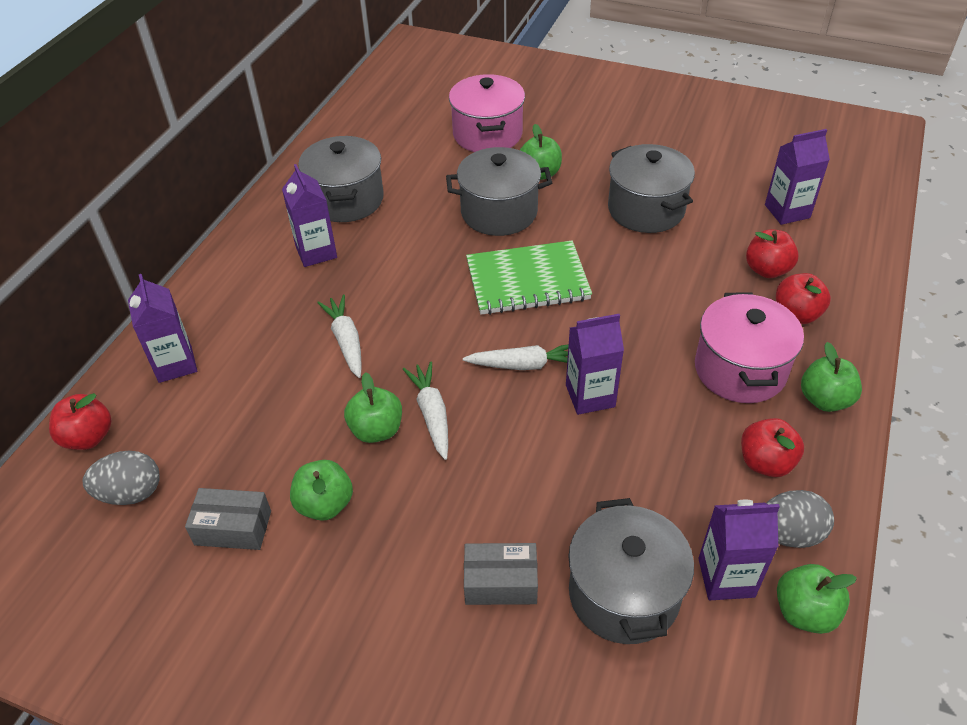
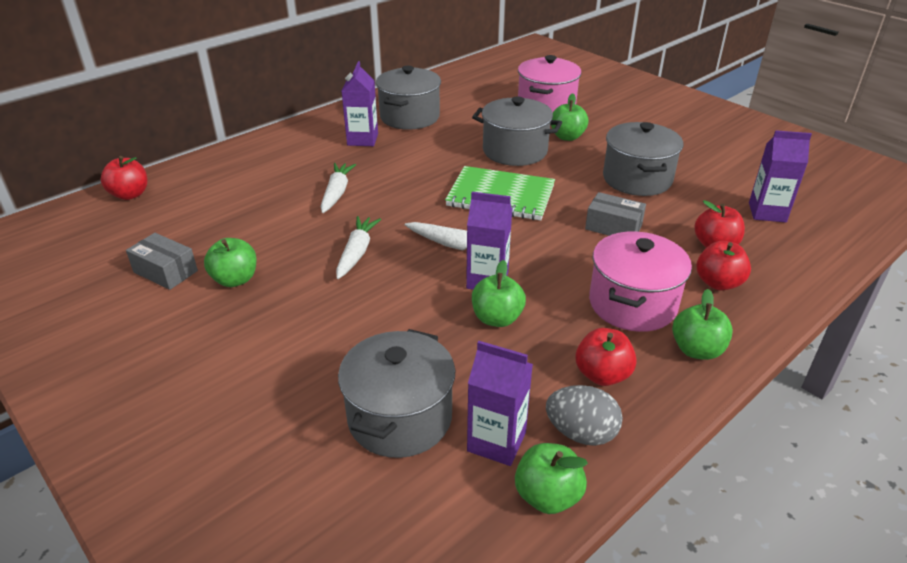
camera: 25 degrees right, 10 degrees down
grey egg [83,451,160,505] -> none
purple carton [128,274,197,383] -> none
green apple [344,372,402,443] -> green apple moved to [472,260,526,327]
grey box [464,543,538,605] -> grey box moved to [585,192,646,236]

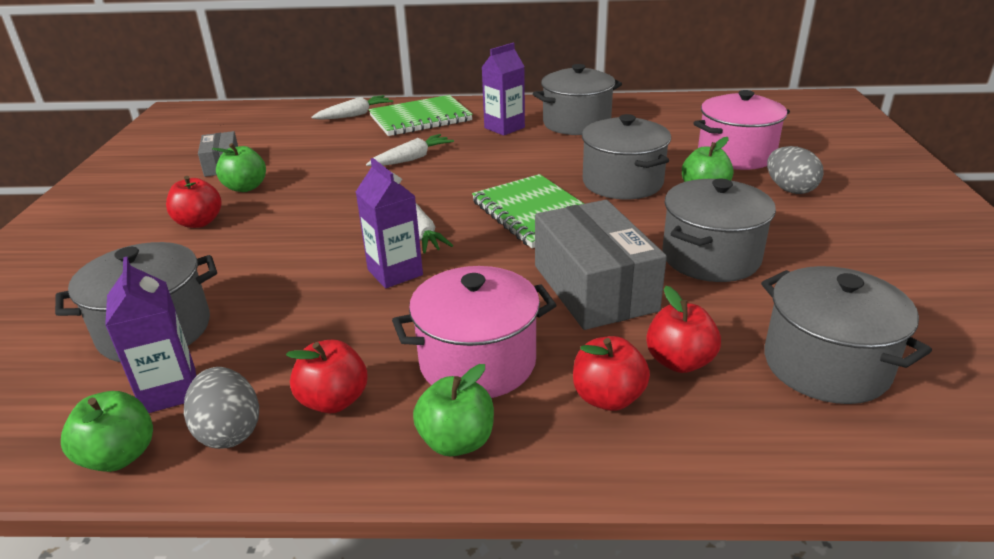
camera: 45 degrees right, 5 degrees down
red apple [100,156,147,200] -> red apple moved to [166,176,222,228]
white carrot [336,216,381,279] -> white carrot moved to [312,95,393,120]
green apple [472,260,526,327] -> none
grey box [585,192,646,236] -> grey box [535,200,667,330], size x1.83
purple carton [749,130,812,222] -> grey pot [761,266,932,404]
none -> green notebook [369,95,473,136]
none -> grey egg [767,146,823,194]

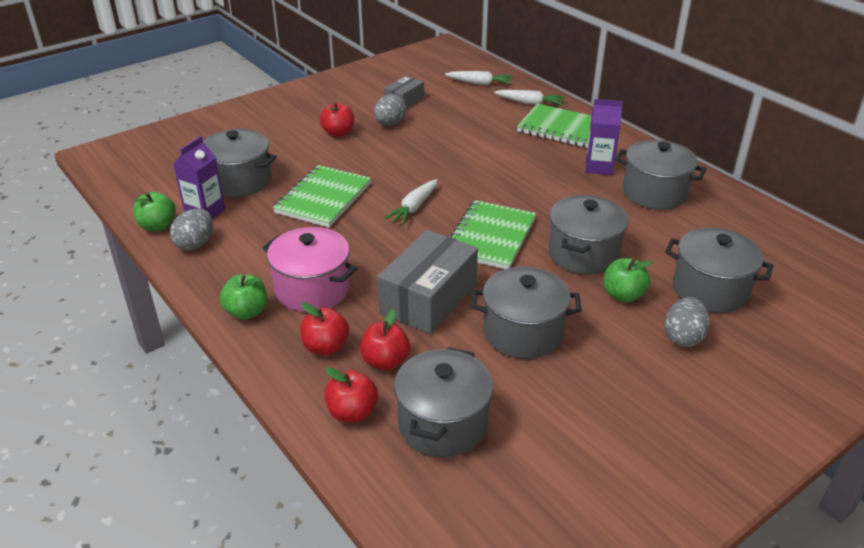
camera: 50 degrees right, 5 degrees up
green apple [212,143,266,192] -> grey egg [374,94,406,125]
red apple [286,339,368,414] -> red apple moved to [324,367,378,423]
purple carton [356,158,423,288] -> none
white carrot [366,134,454,166] -> white carrot moved to [445,71,513,85]
pink pot [694,90,790,170] -> grey pot [665,228,773,313]
none -> green notebook [273,165,371,227]

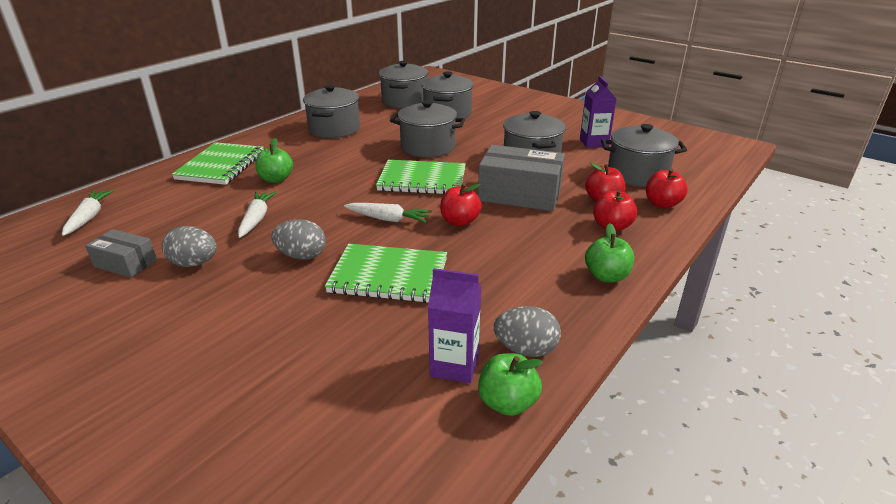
camera: 105 degrees left, 5 degrees down
grey pot [203,129,277,197] -> grey pot moved to [379,61,428,108]
pink pot [262,227,357,312] -> none
red apple [320,102,354,137] -> red apple moved to [440,184,482,226]
white carrot [494,90,565,106] -> white carrot moved to [238,192,277,238]
purple carton [586,99,623,175] -> purple carton moved to [580,76,617,148]
green apple [604,258,653,303] -> green apple moved to [255,138,293,183]
grey egg [665,297,710,347] -> grey egg moved to [271,219,326,260]

